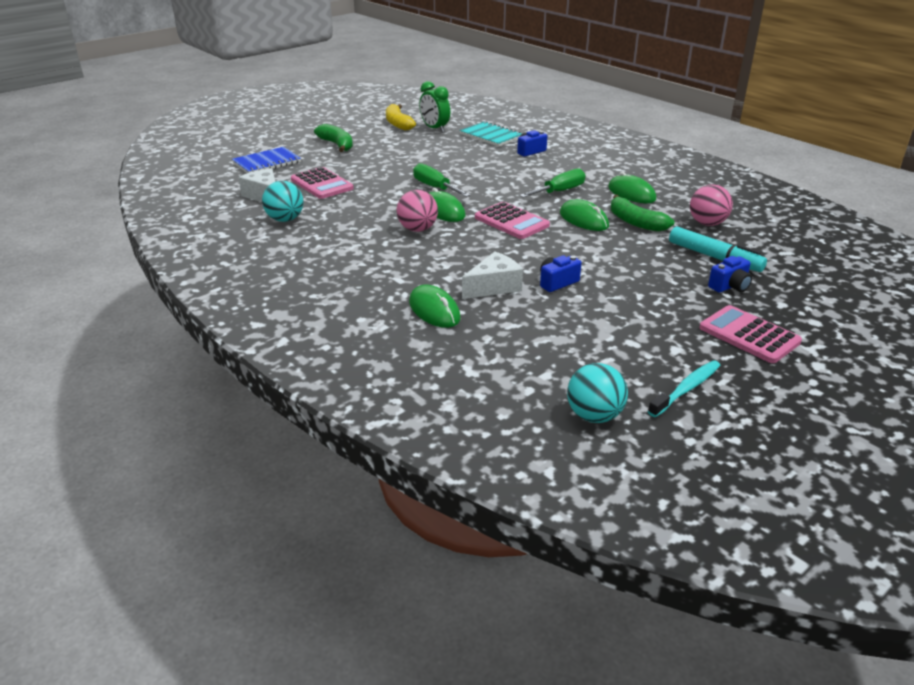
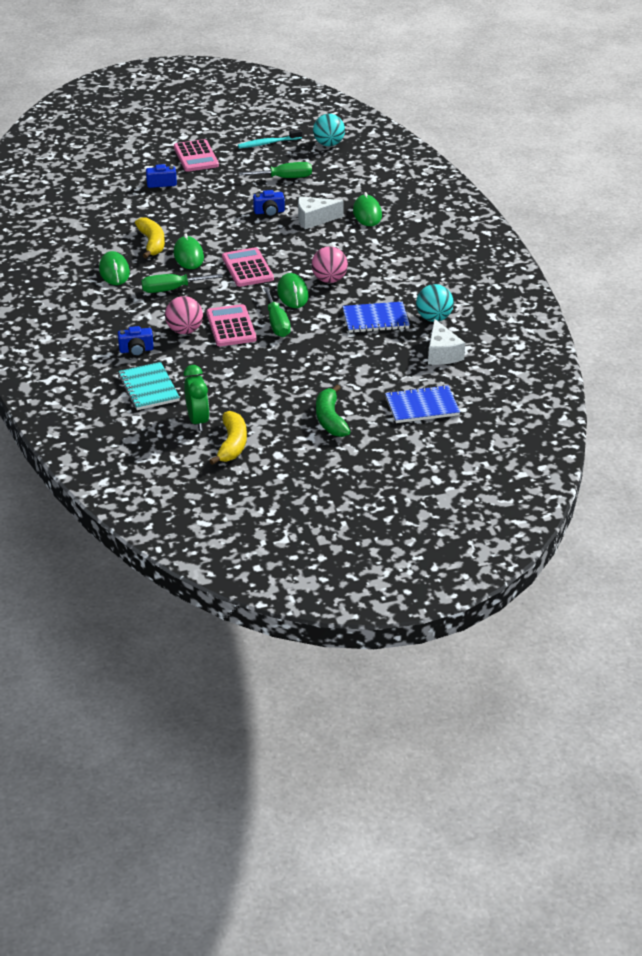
camera: 155 degrees left, 5 degrees up
pink calculator [291,167,354,199] -> pink calculator moved to [206,304,257,346]
green banana [611,195,674,232] -> yellow banana [135,217,165,258]
turquoise marker [669,226,767,272] -> none
pink ball [690,184,733,226] -> pink ball moved to [165,296,203,334]
none -> green screwdriver [238,162,312,178]
none -> blue notebook [342,301,410,333]

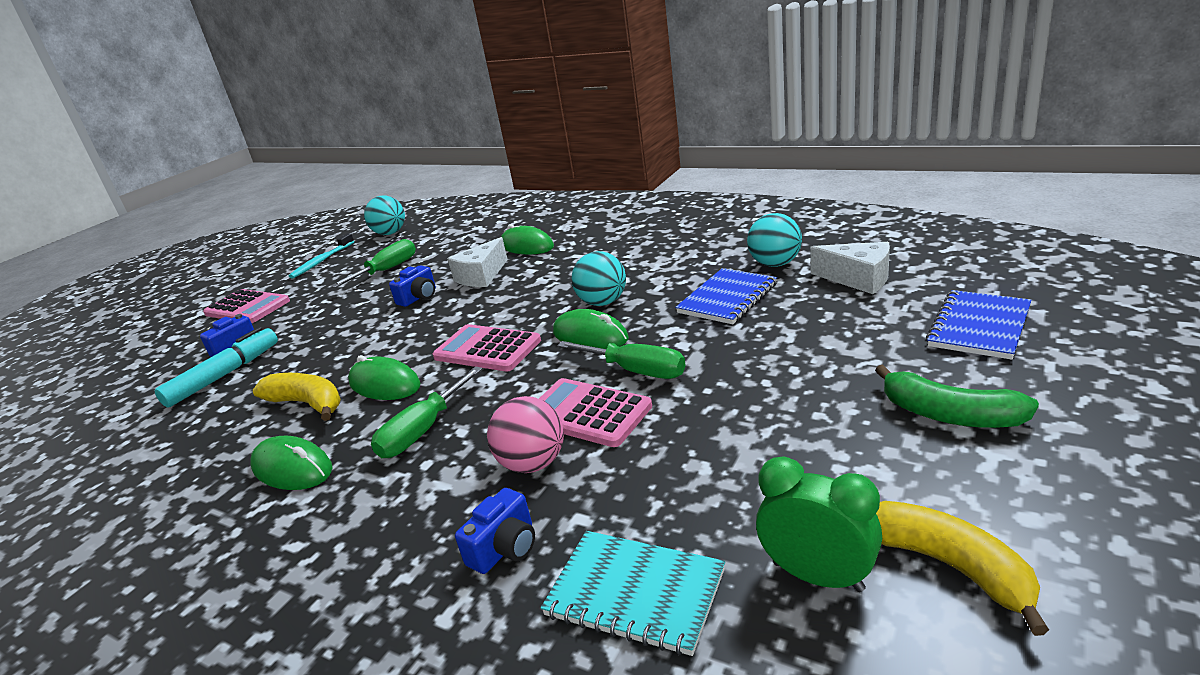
camera: 40 degrees left, 10 degrees down
pink ball [311,246,348,283] -> turquoise ball [572,251,626,306]
none -> turquoise marker [154,327,278,407]

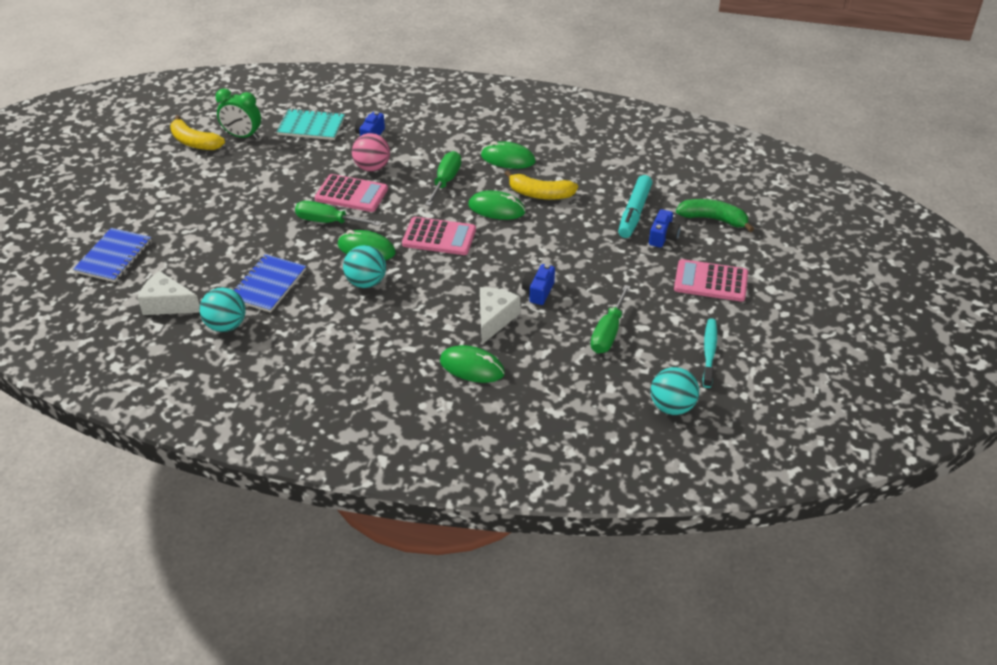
camera: 160 degrees right, 15 degrees up
green banana [875,365,1039,428] -> green banana moved to [676,199,754,232]

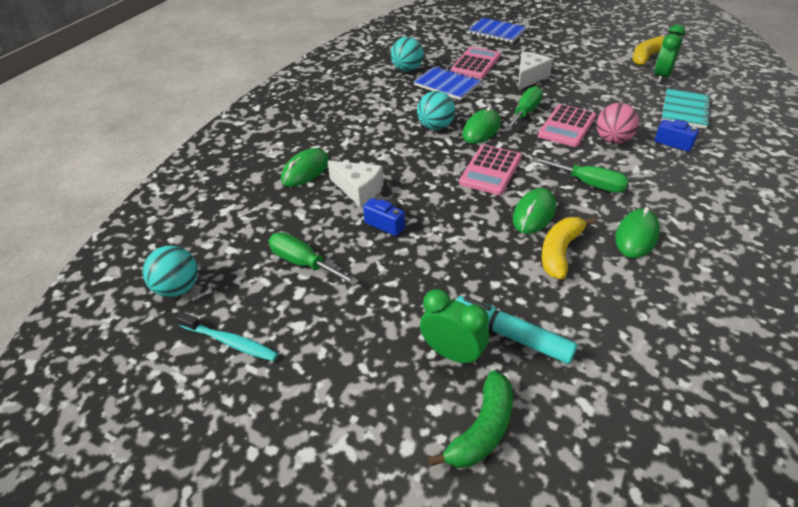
camera: 105 degrees right, 0 degrees up
white cheese [138,271,200,315] -> white cheese moved to [519,52,553,90]
blue camera [649,209,681,248] -> green clock [420,289,489,366]
pink calculator [674,259,748,302] -> pink calculator moved to [451,47,501,79]

